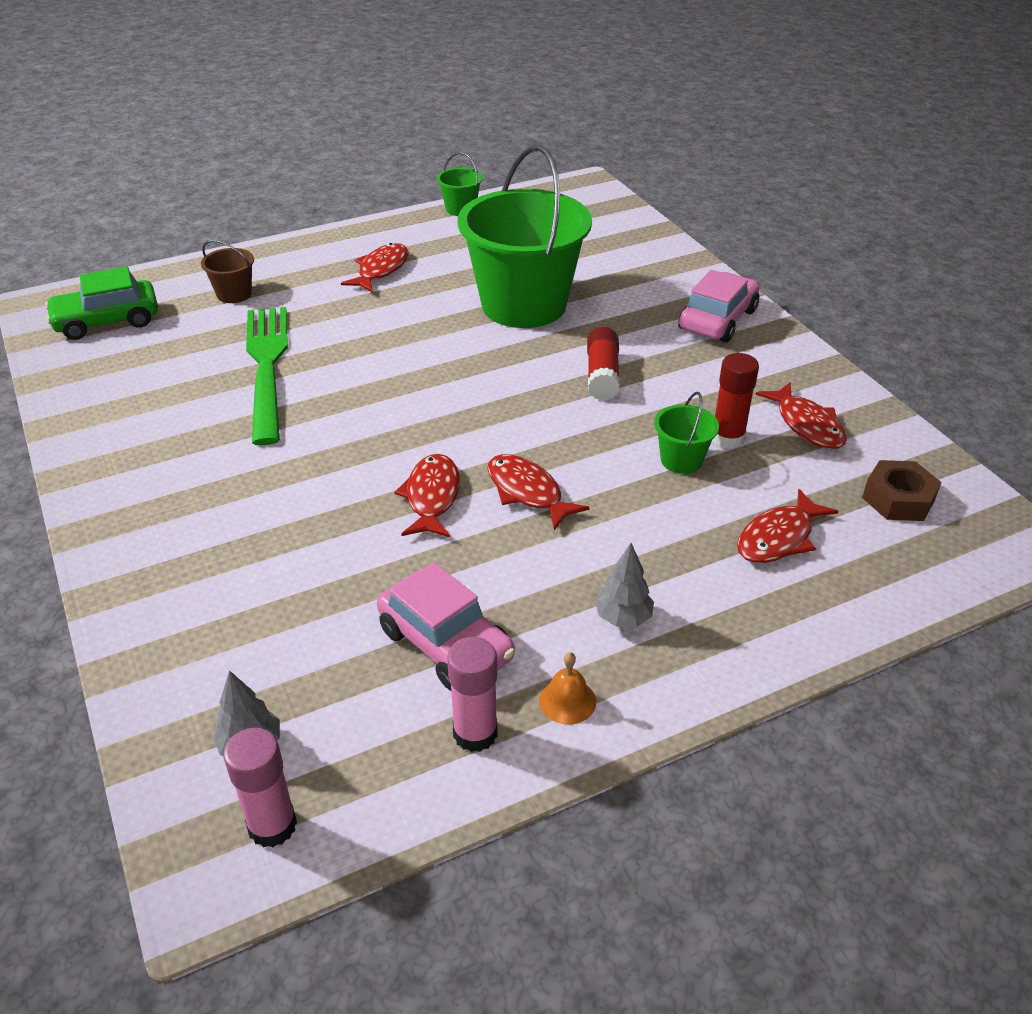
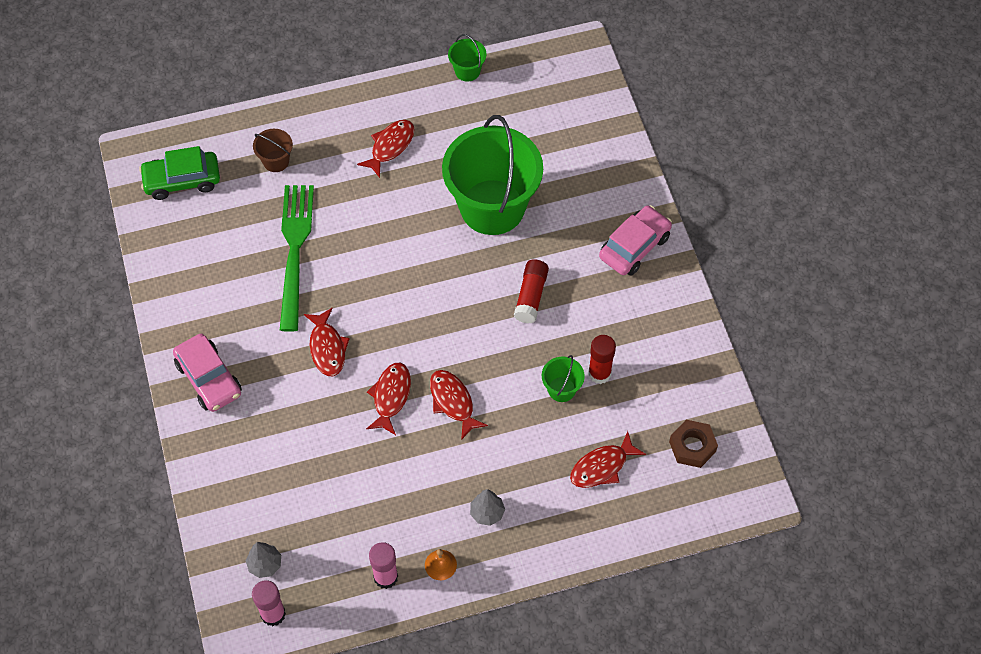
camera: 10 degrees right, 20 degrees up
pink car [377,562,515,691] -> pink car moved to [173,334,242,412]
red fish [756,382,847,449] -> red fish moved to [304,308,350,376]

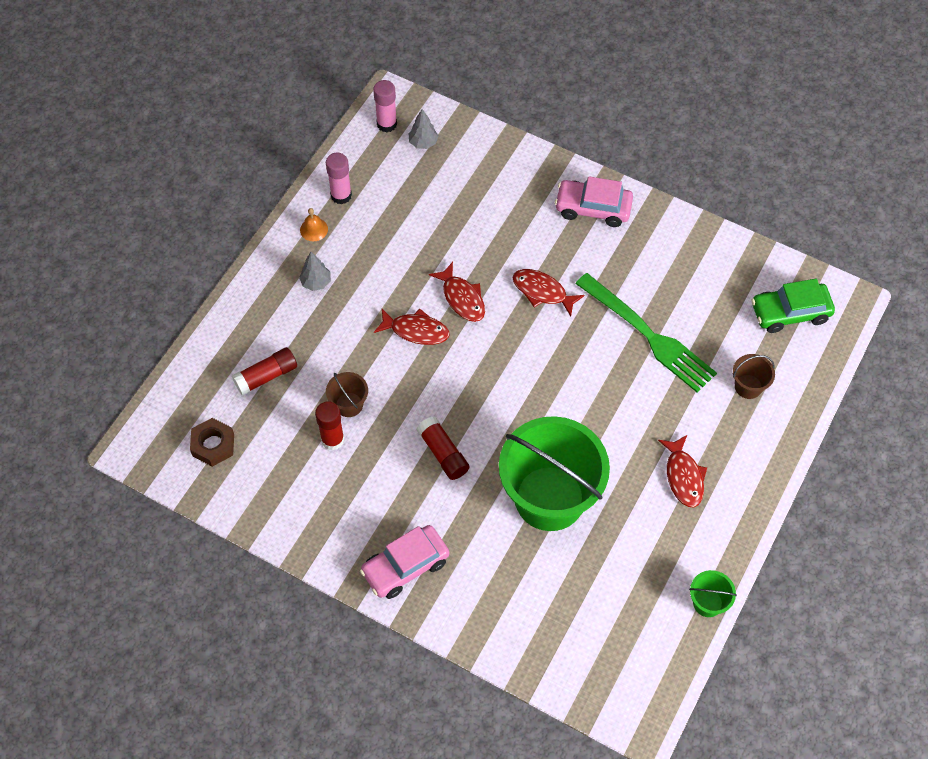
camera: 135 degrees right, 0 degrees up
green car [139,146,220,200] -> green car turned 135 degrees counterclockwise [751,279,835,333]
green bucket [542,355,585,402] -> brown bucket [326,372,368,417]
red fish [570,431,646,488] -> red glue stick [232,347,297,396]
pink car [599,205,672,276] -> pink car turned 60 degrees clockwise [360,525,449,599]

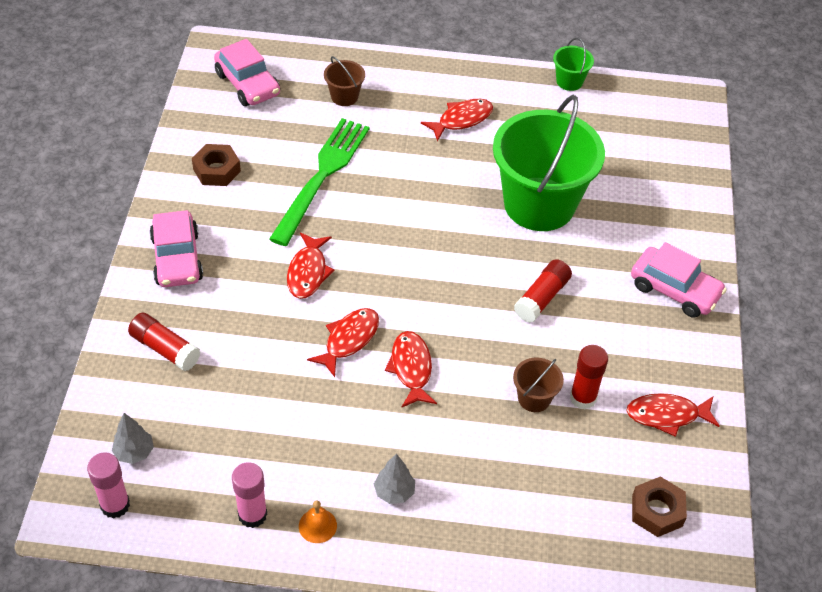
camera: 115 degrees left, 10 degrees down
red glue stick [232,347,297,396] -> red glue stick moved to [128,313,201,371]
green car [751,279,835,333] -> pink car [214,39,280,106]
none -> brown nut [192,144,241,186]
none -> red fish [627,393,720,437]

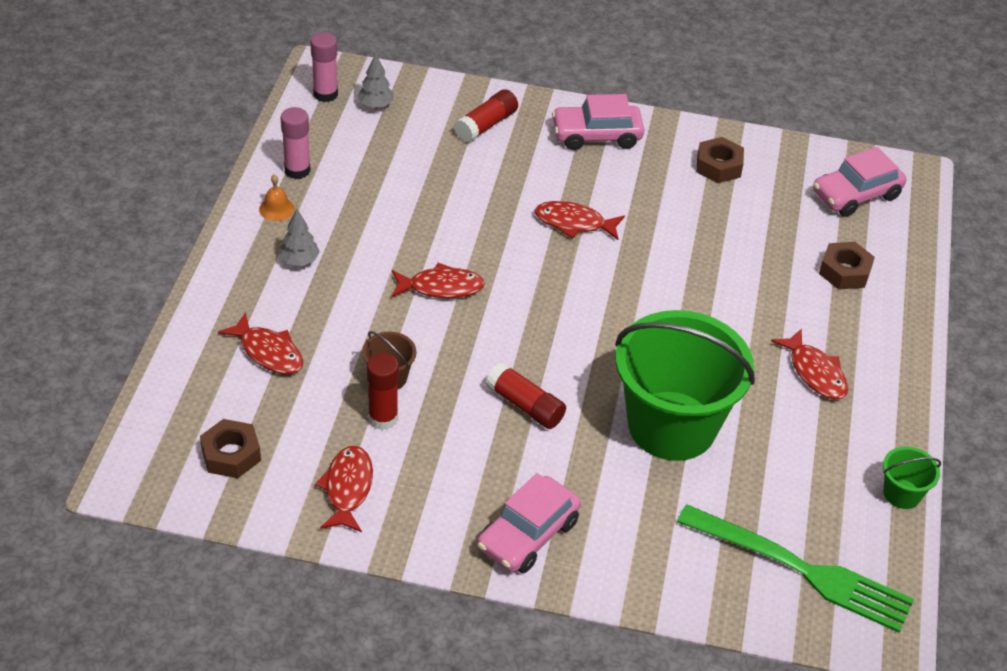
camera: 95 degrees right, 5 degrees down
green fork [269,118,370,246] -> green fork moved to [677,504,914,633]
red fish [307,308,379,377] -> red fish moved to [218,312,303,374]
brown bucket [324,56,365,106] -> brown nut [819,242,875,290]

